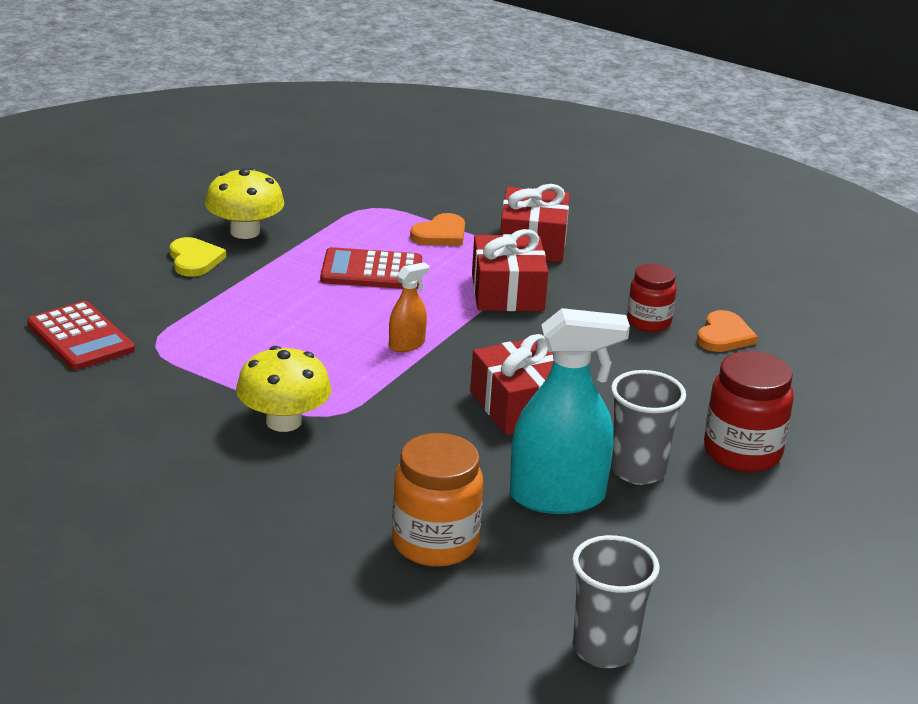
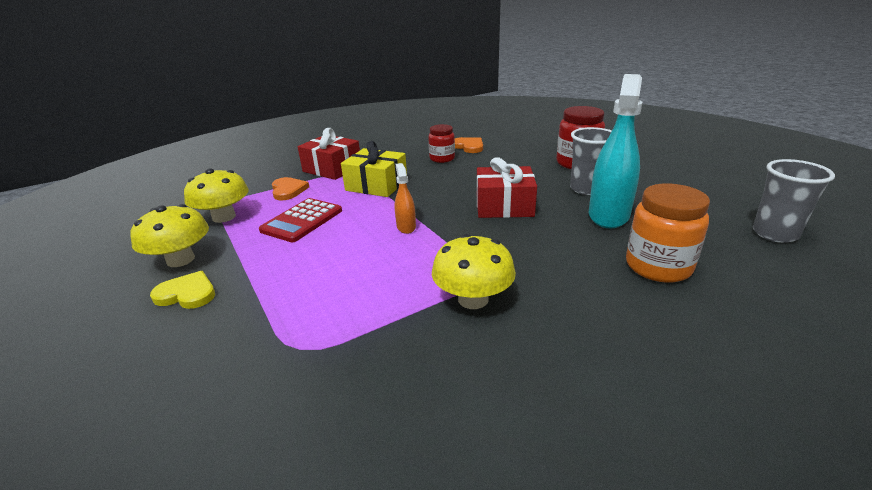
camera: 60 degrees left, 0 degrees up
red calculator [27,301,135,370] -> none
red gift [472,229,548,311] -> yellow gift [341,141,407,197]
none -> yellow mushroom [184,168,249,223]

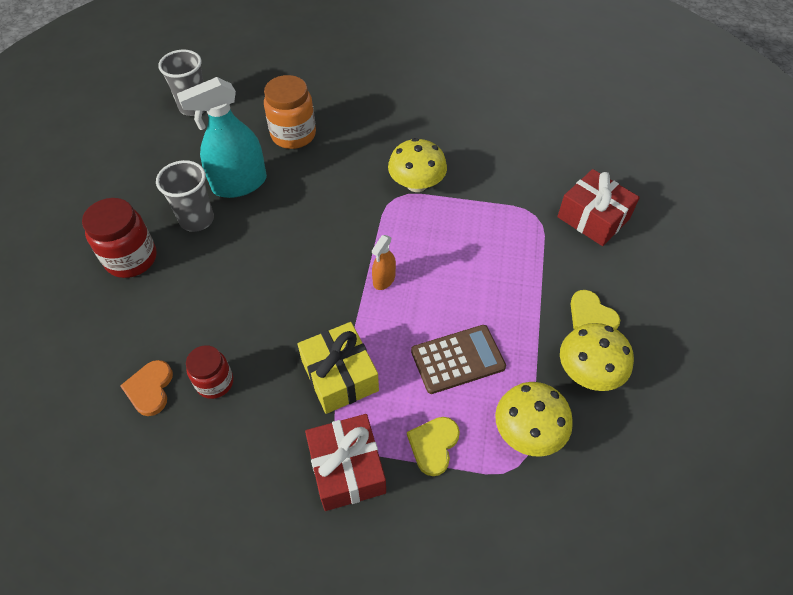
camera: 140 degrees left, 25 degrees up
red calculator [259,198,342,242] -> brown calculator [411,325,506,394]
orange heart [272,177,309,201] -> yellow heart [407,417,460,476]
red gift [477,157,537,218] -> red gift moved to [557,169,640,246]

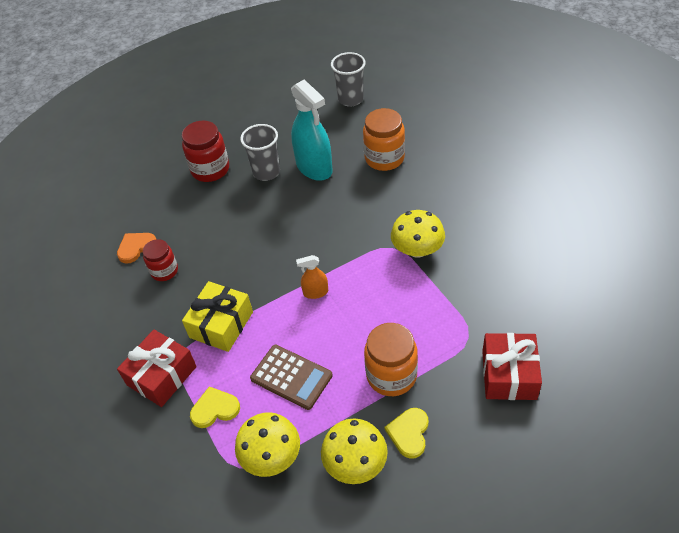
camera: 55 degrees right, 5 degrees down
turquoise spray bottle [177,77,267,198] -> turquoise spray bottle turned 150 degrees counterclockwise [291,79,333,181]
none -> orange jar [364,323,418,396]

